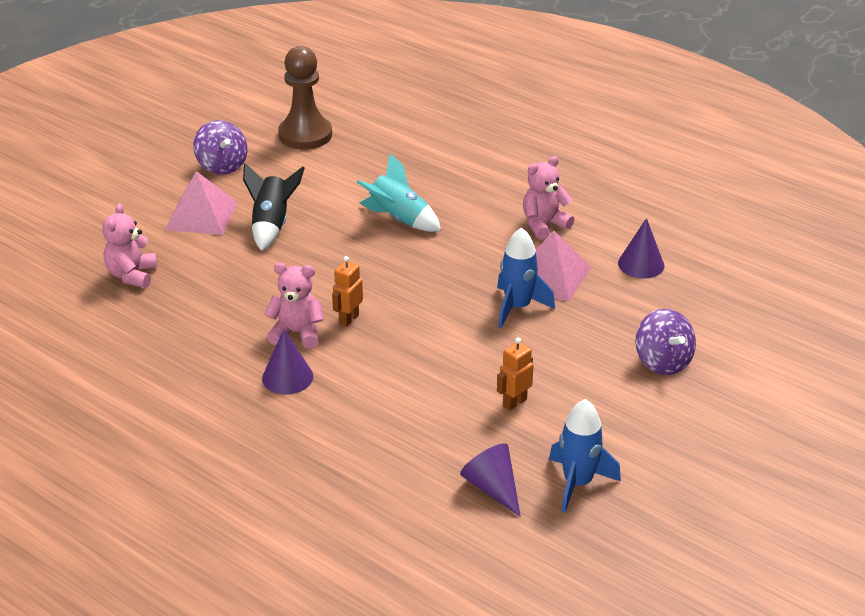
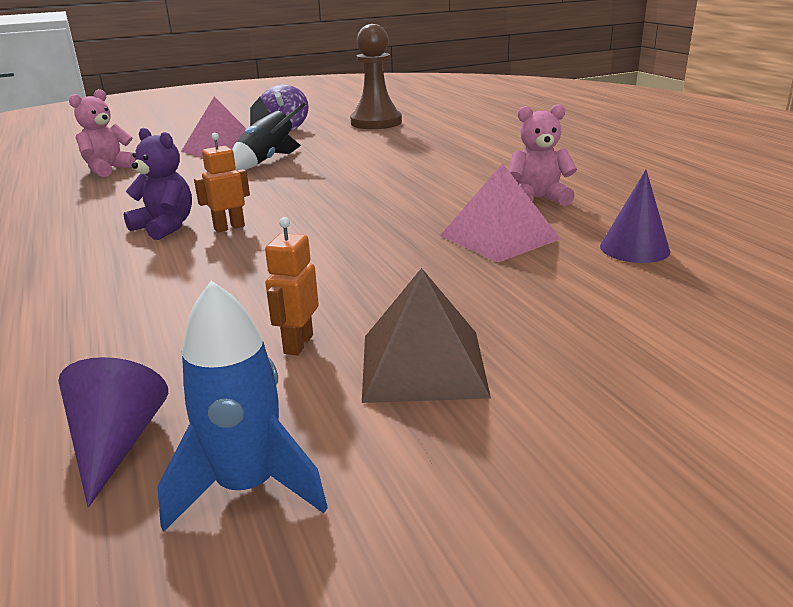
camera: 30 degrees right, 10 degrees down
purple cone [262,329,313,395] -> none
pink teddy bear [264,263,324,349] -> purple teddy bear [123,128,192,240]
turquoise rocket [356,153,441,232] -> none
blue rocket [497,227,555,328] -> none
orange robot [497,338,534,411] -> orange robot turned 60 degrees counterclockwise [265,217,319,356]
purple spinning top [636,309,696,375] -> none
none -> brown pyramid [362,268,491,403]

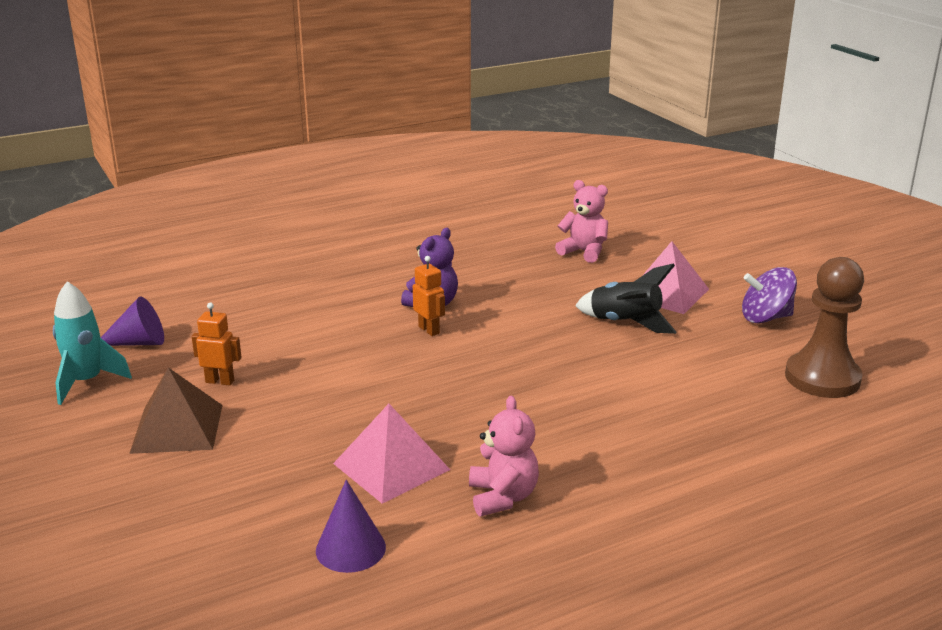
camera: 85 degrees right, 0 degrees up
blue rocket [157,281,328,531] -> turquoise rocket [53,281,132,405]

